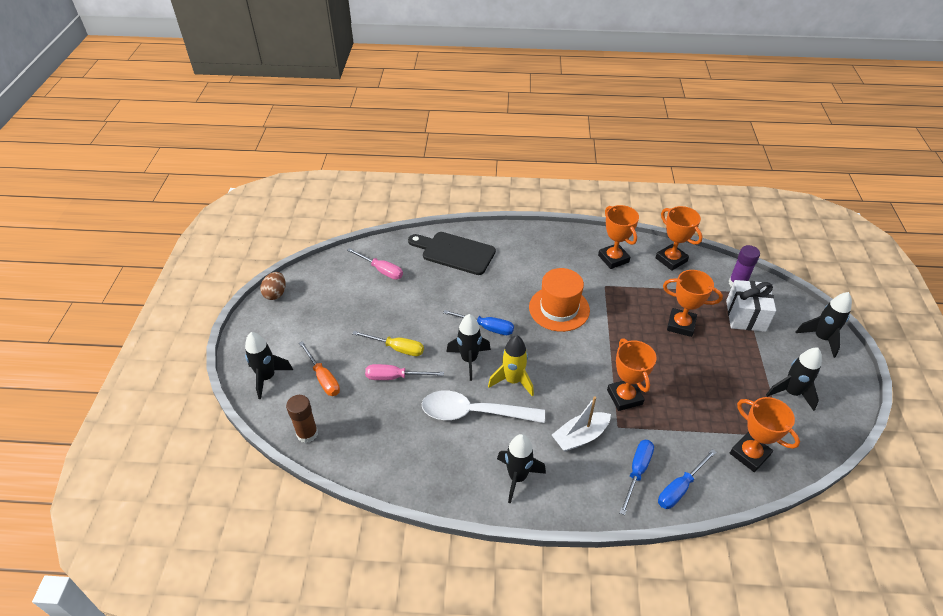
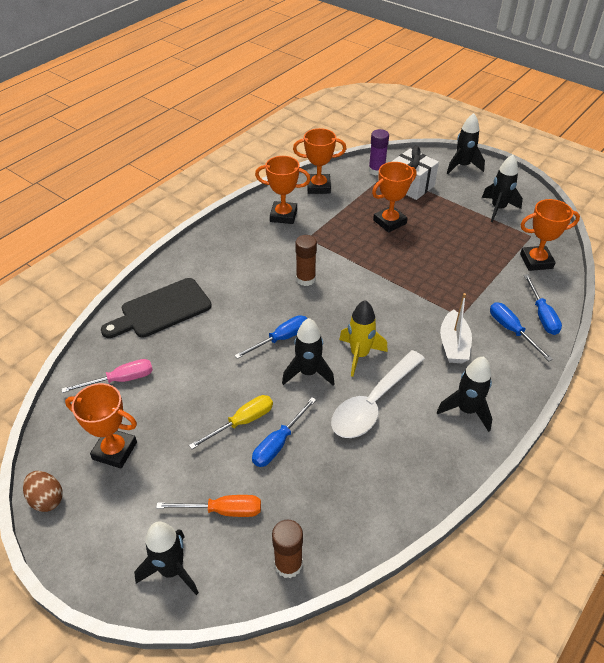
camera: 55 degrees left, 0 degrees up
pink screwdriver [365,364,444,380] -> blue screwdriver [252,397,316,467]
orange hat [529,268,590,332] -> brown glue stick [295,235,317,286]
orange trophy [607,338,657,411] -> orange trophy moved to [65,383,137,468]

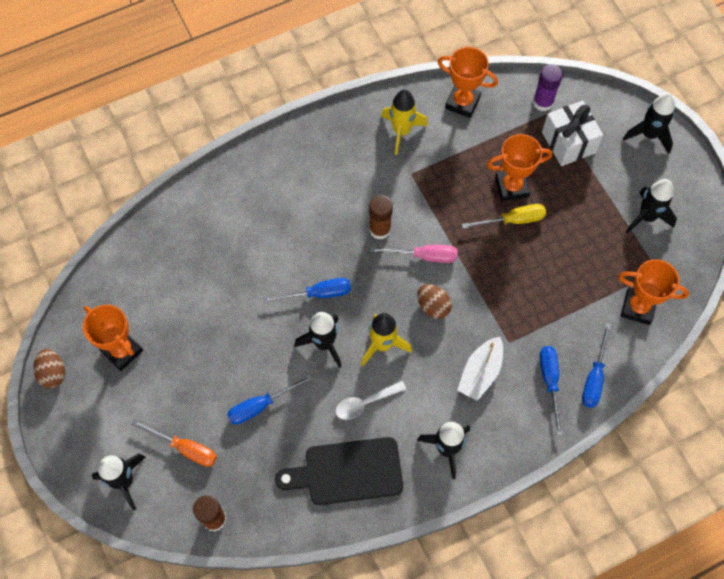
camera: 25 degrees right, 20 degrees up
pink screwdriver [61,359,153,393] -> pink screwdriver moved to [371,245,458,263]
black cutting board [101,278,212,338] -> black cutting board moved to [275,437,403,505]
yellow screwdriver [189,395,273,449] -> yellow screwdriver moved to [462,204,546,229]
orange trophy [255,156,311,224] -> yellow rocket [381,89,428,155]
white spoon [331,350,425,438] -> white spoon [335,381,406,420], size x0.54
none -> brown egg [417,284,452,319]

